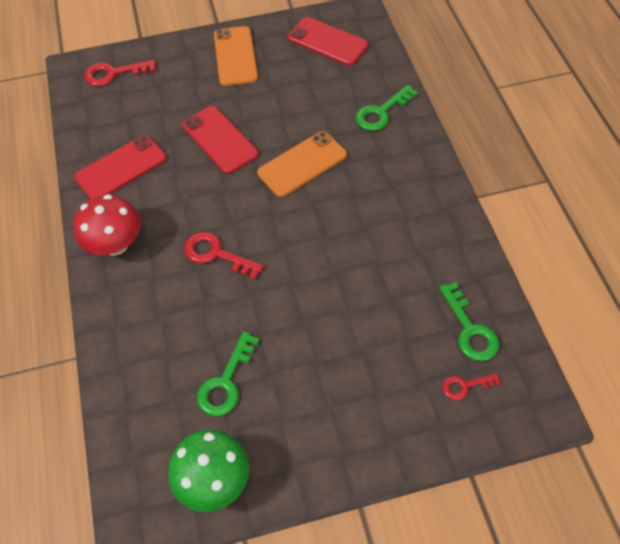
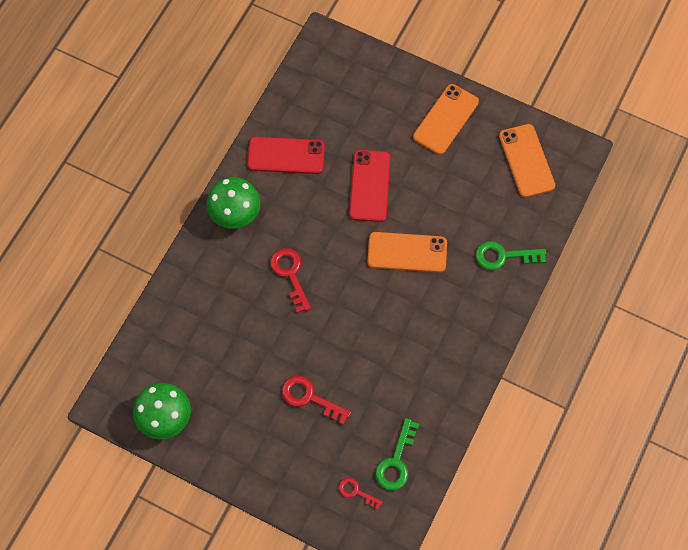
camera: 40 degrees right, 10 degrees up
red mushroom [73,194,141,255] -> green mushroom [206,177,260,228]
red key [84,60,156,86] -> red key moved to [282,376,351,424]
green key [197,331,259,416] -> none
red phone [288,17,369,66] -> orange phone [499,124,555,197]

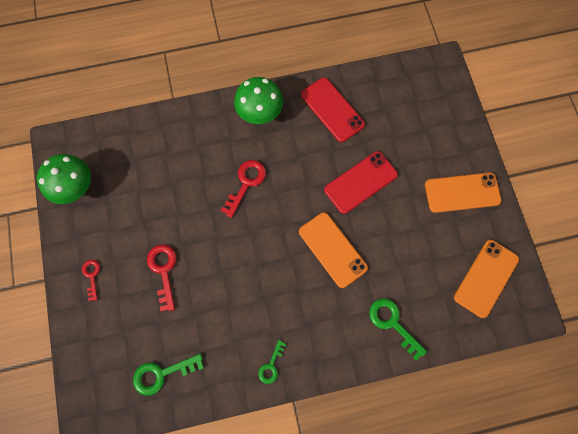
camera: 50 degrees right, 5 degrees up
red key [339,478,383,510] -> red key moved to [82,260,100,301]
none -> green key [258,340,286,384]

